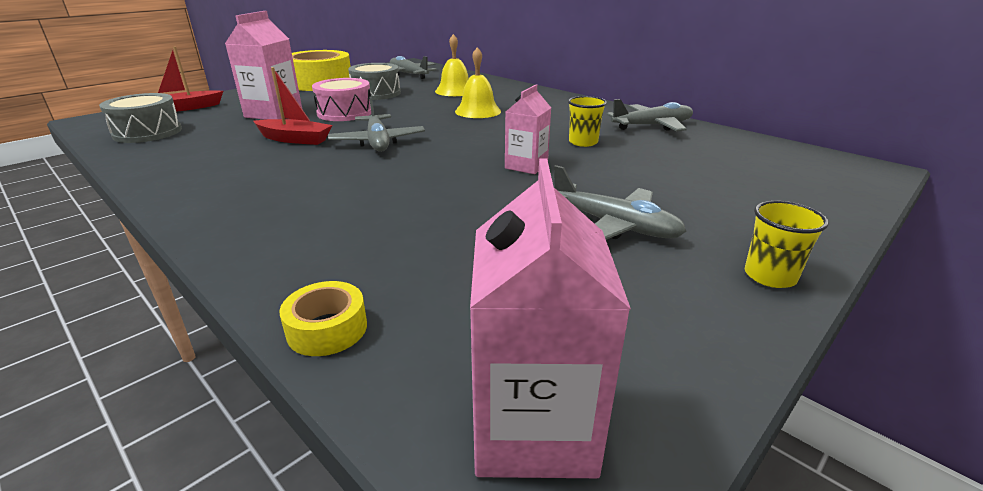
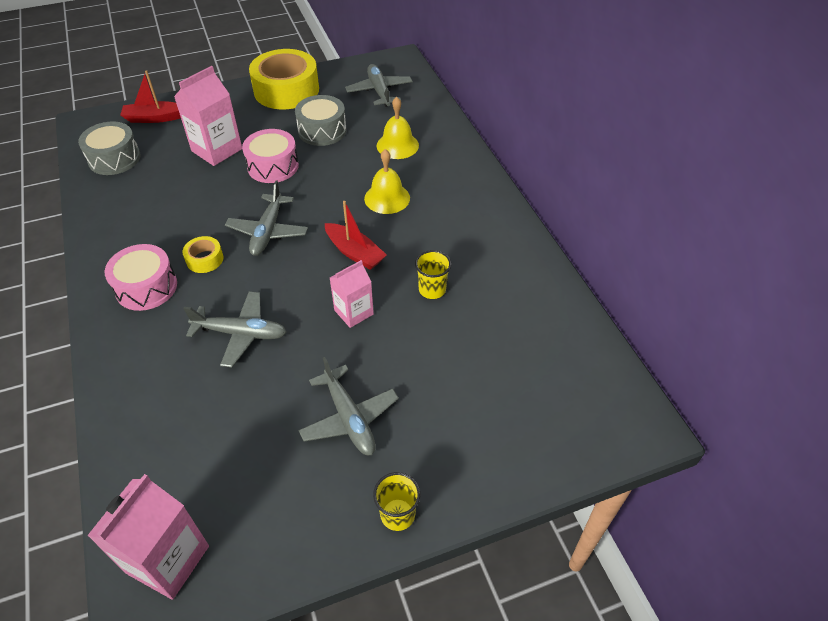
camera: 25 degrees right, 20 degrees up
red boat [253,67,333,145] -> red boat moved to [325,201,387,270]
yellow tape [279,281,367,356] -> yellow tape moved to [182,236,223,273]
grey plane [607,99,693,131] -> grey plane moved to [183,291,286,367]
none -> pink drum [105,244,177,311]

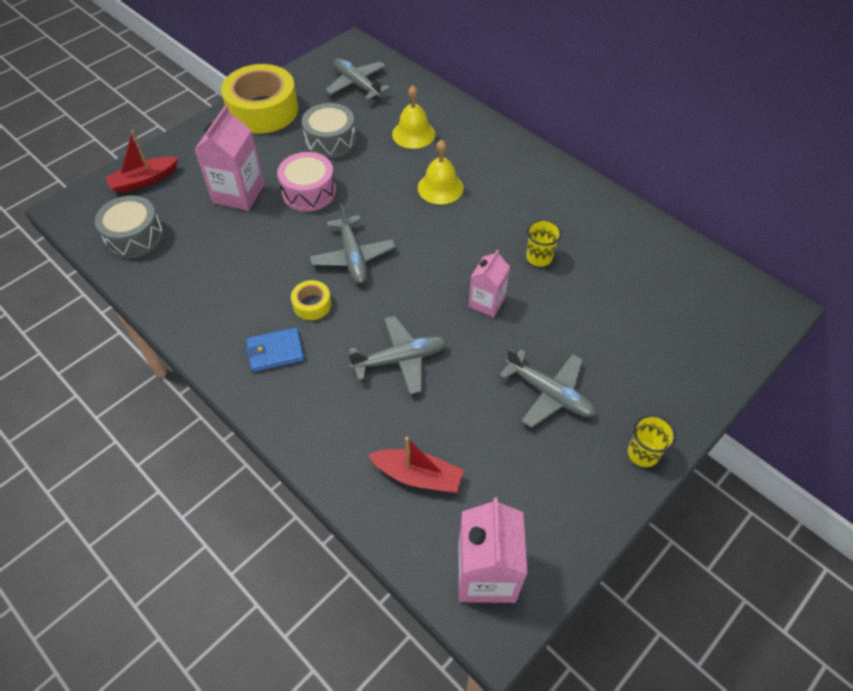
camera: 25 degrees left, 5 degrees up
pink drum [105,244,177,311] -> blue wallet [246,327,304,372]
red boat [325,201,387,270] -> red boat moved to [368,437,464,493]

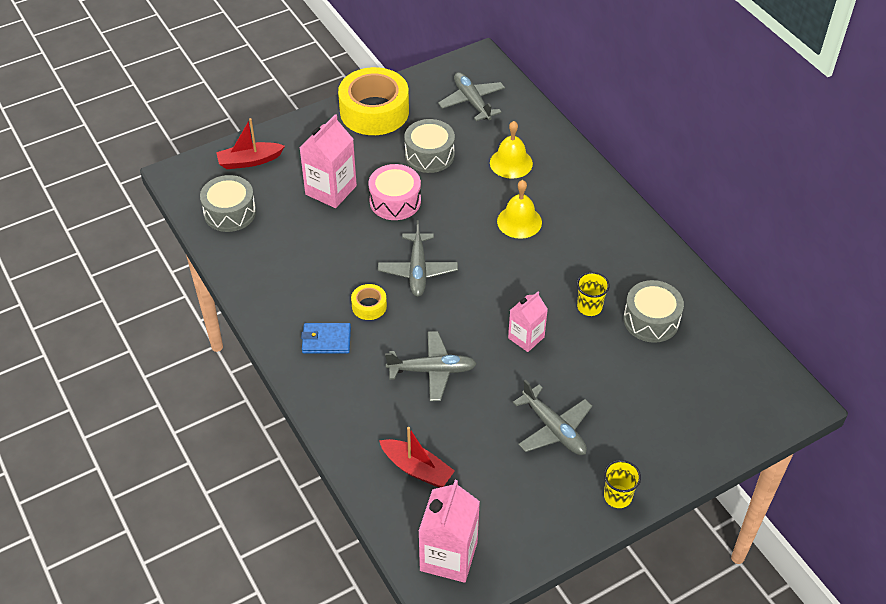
camera: 15 degrees right, 5 degrees down
none -> grey drum [623,280,684,343]

